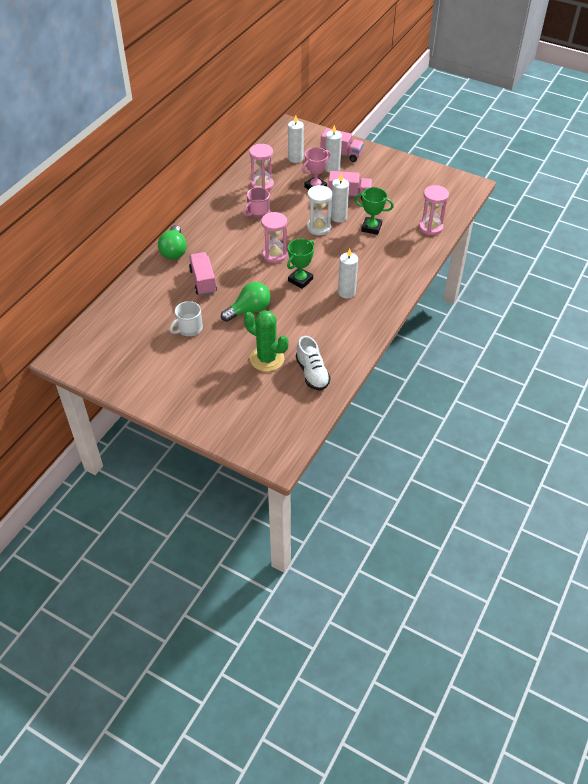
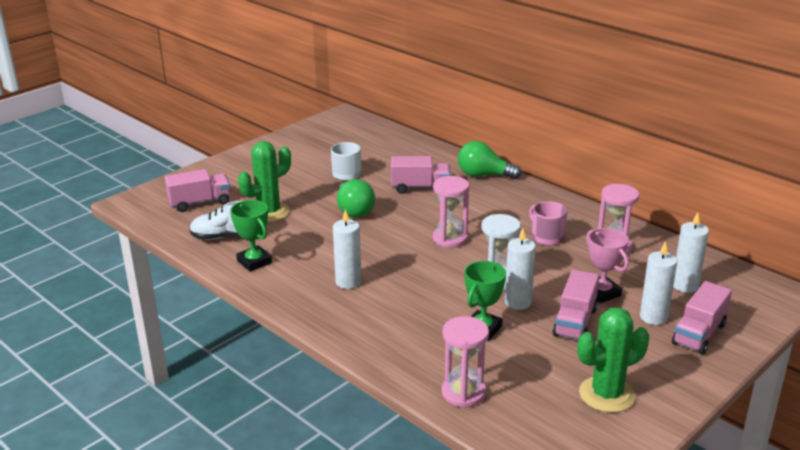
camera: 105 degrees right, 20 degrees down
green trophy [287,239,314,289] -> green trophy moved to [230,200,272,272]
none -> pink truck [165,169,230,212]
none -> green cactus [578,308,649,413]

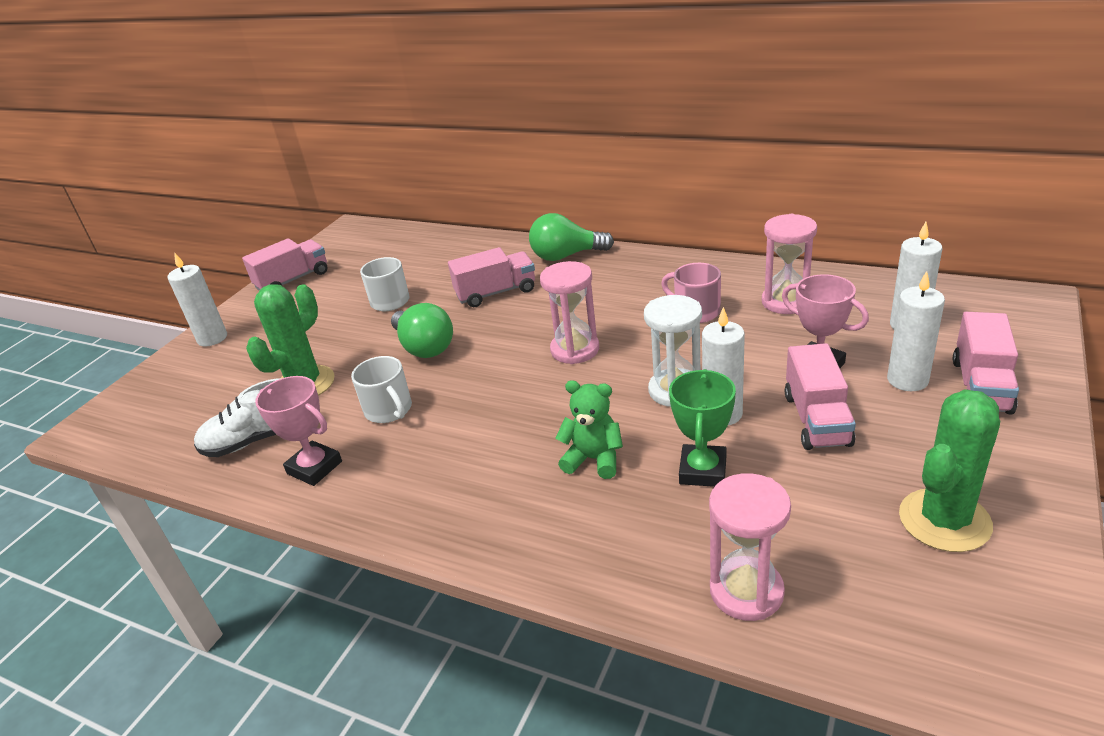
camera: 15 degrees left, 5 degrees up
pink truck [165,169,230,212] -> pink truck moved to [242,238,327,291]
green trophy [230,200,272,272] -> pink trophy [255,376,342,486]
white candle [333,209,362,289] -> white candle moved to [167,252,227,347]
none -> white mug [351,356,412,423]
none -> green teddy bear [555,380,623,479]

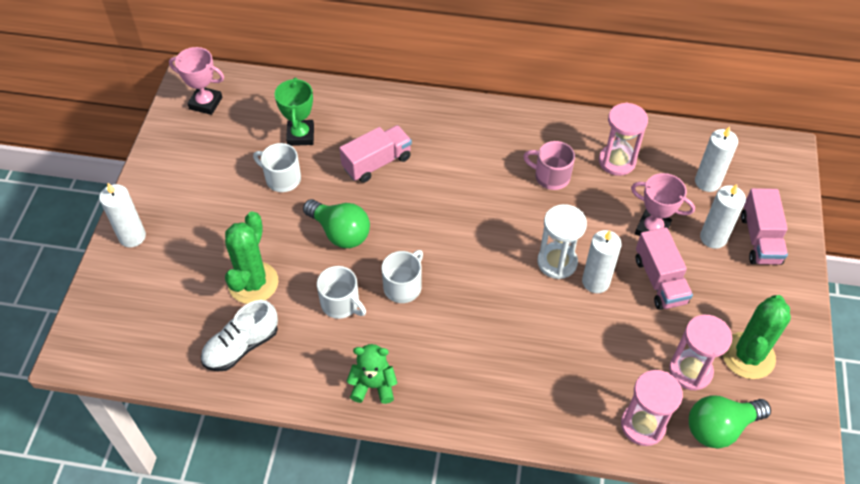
camera: 20 degrees left, 20 degrees up
pink truck [242,238,327,291] -> none
pink trophy [255,376,342,486] -> pink trophy moved to [169,47,224,115]
green light bulb [529,213,614,261] -> green light bulb moved to [689,395,771,449]
pink hourglass [540,261,599,364] -> pink hourglass moved to [669,315,732,391]
green teddy bear [555,380,623,479] -> green teddy bear moved to [346,344,397,404]
green trophy [669,369,736,487] -> green trophy moved to [274,77,314,146]
none -> white mug [382,250,423,303]

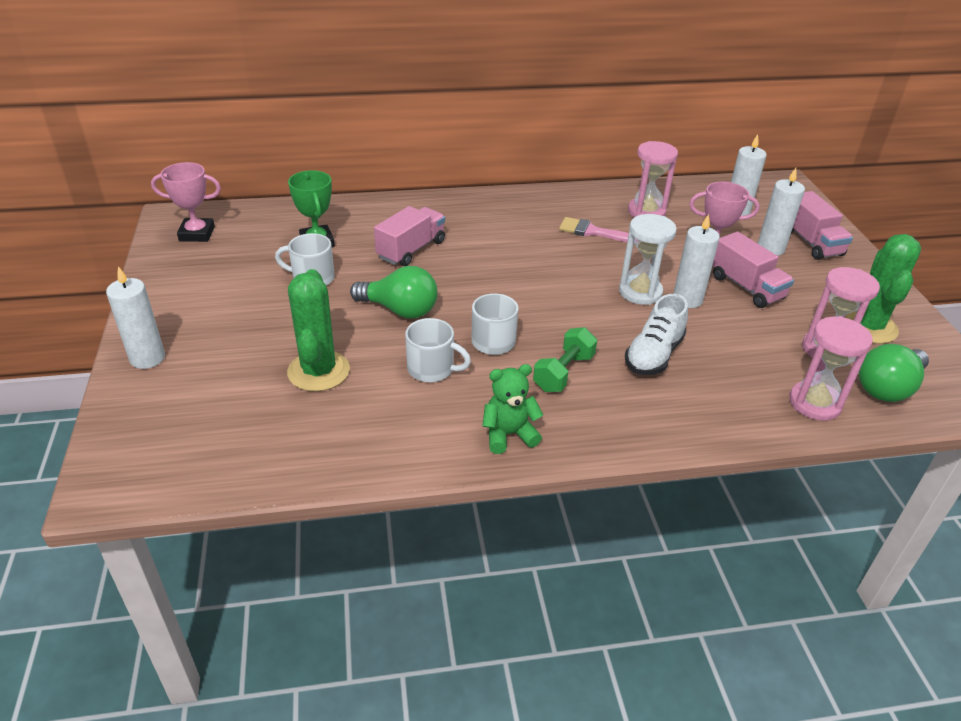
camera: 20 degrees left, 15 degrees down
white shoe [201,300,278,371] -> white shoe moved to [625,294,688,375]
pink mug [523,141,575,190] -> pink brush [559,217,629,242]
none -> green dumbbell [533,327,597,392]

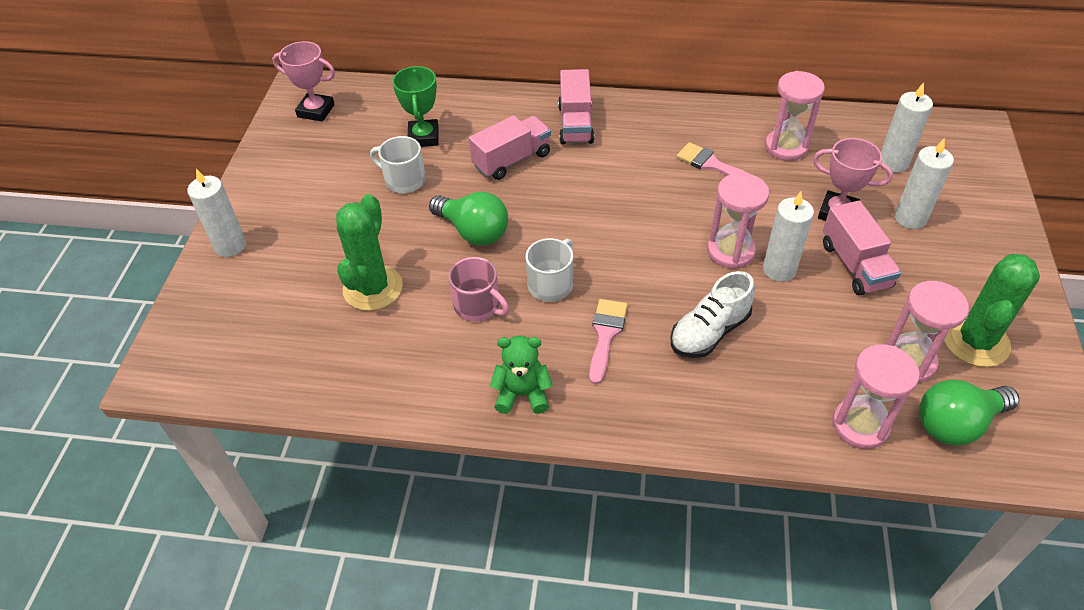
camera: 20 degrees right, 10 degrees up
white mug [405,318,471,382] -> pink mug [448,257,509,322]
green dumbbell [533,327,597,392] -> pink brush [589,299,628,385]
white hourglass [619,214,677,305] -> pink hourglass [707,173,769,269]
pink truck [791,191,853,260] -> pink truck moved to [558,69,594,144]

